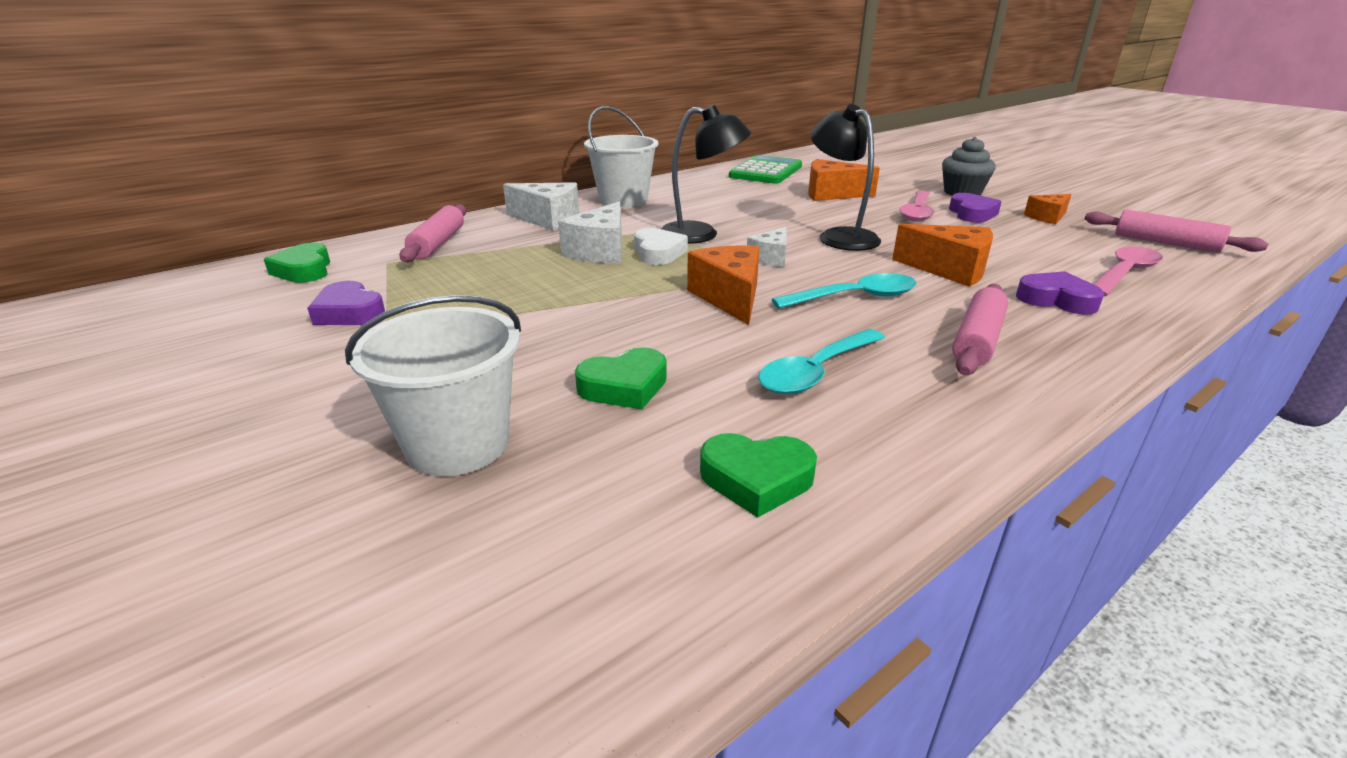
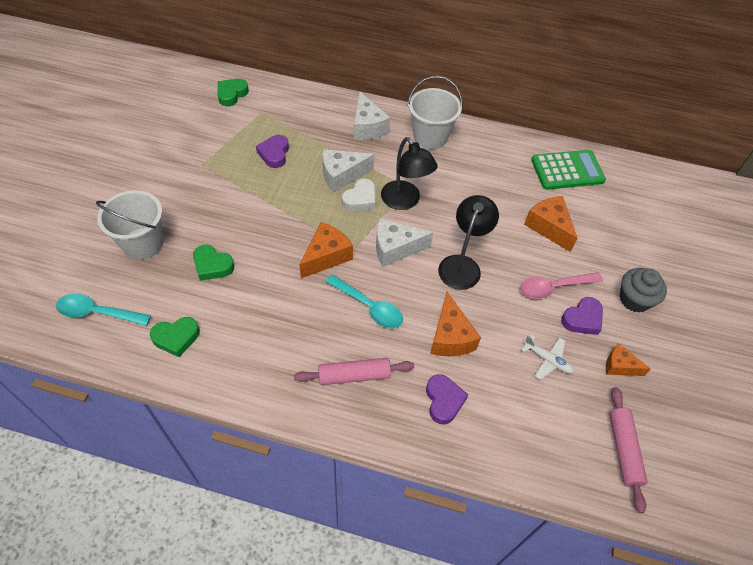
camera: 50 degrees right, 25 degrees up
purple heart [307,281,385,325] -> purple heart moved to [256,135,289,168]
pink rolling pin [399,204,466,263] -> none
green heart [700,433,817,518] -> green heart turned 75 degrees counterclockwise [150,317,200,357]
white cheese [747,227,787,267] -> white cheese [376,218,433,267], size x1.60
turquoise spoon [758,329,885,394] -> turquoise spoon moved to [56,293,151,326]
pink spoon [1093,246,1163,296] -> none
none -> white plane [521,335,574,380]

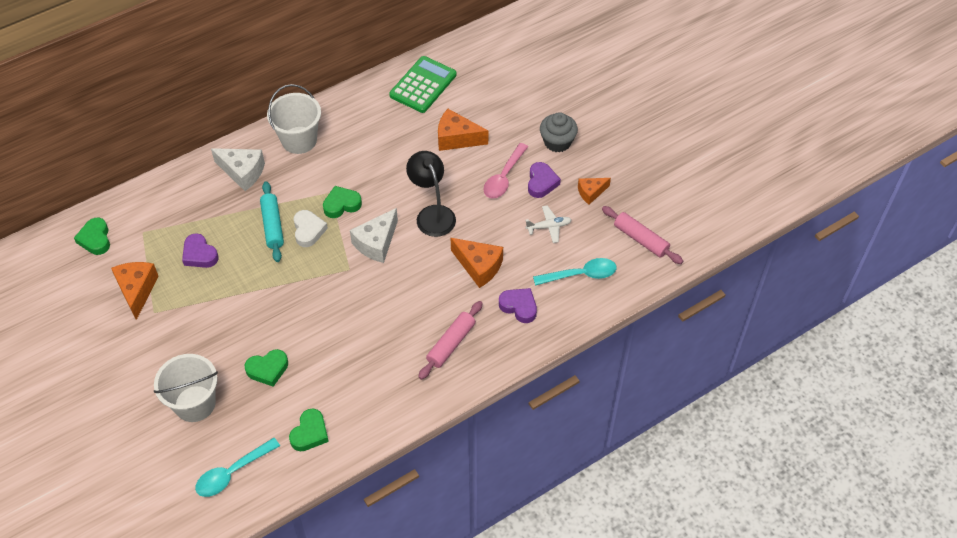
camera: 45 degrees left, 0 degrees up
orange cheese [299,222,353,279] -> orange cheese moved to [111,262,159,320]
white cheese [322,149,374,193] -> turquoise rolling pin [260,181,284,262]
turquoise spoon [326,274,403,328] -> turquoise spoon moved to [533,258,617,286]
black lamp [381,137,438,210] -> green heart [323,186,362,218]

